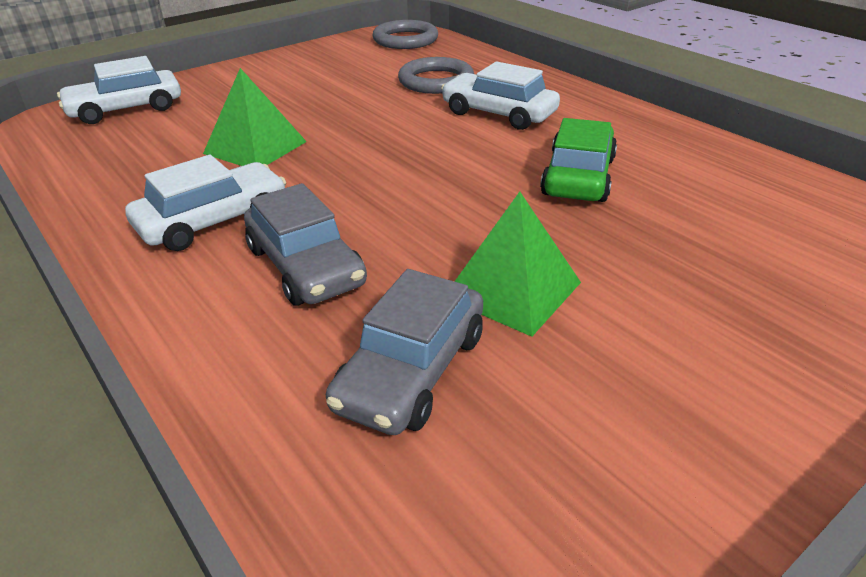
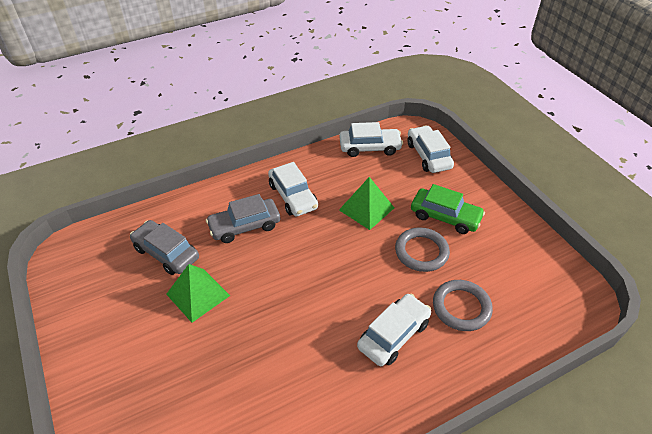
camera: 100 degrees right, 10 degrees up
grey ring [373,20,438,49] -> grey ring moved to [395,227,450,272]
green car [540,118,617,202] -> green car moved to [411,184,485,234]
none -> white car [339,122,403,157]

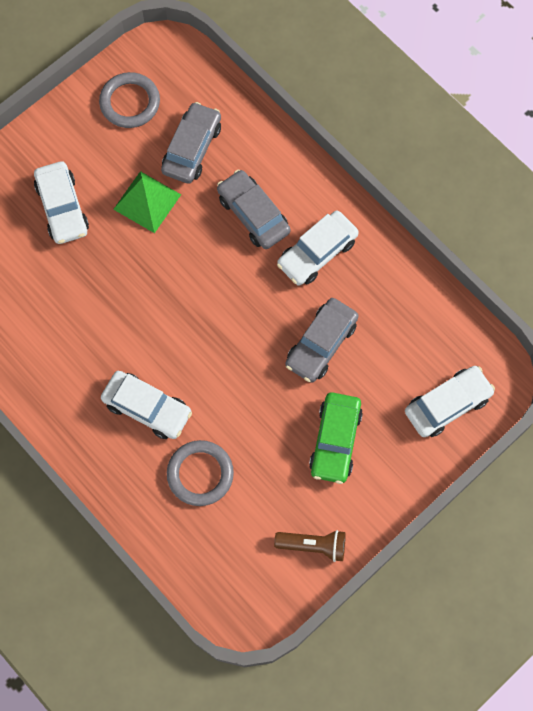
camera: 75 degrees right, 25 degrees up
white car [339,122,403,157] -> white car moved to [34,161,89,244]
green pyramid [339,177,394,230] -> grey car [285,298,358,383]
grey ring [395,227,450,272] -> grey ring moved to [99,72,160,128]
none -> brown flashlight [274,530,346,562]

